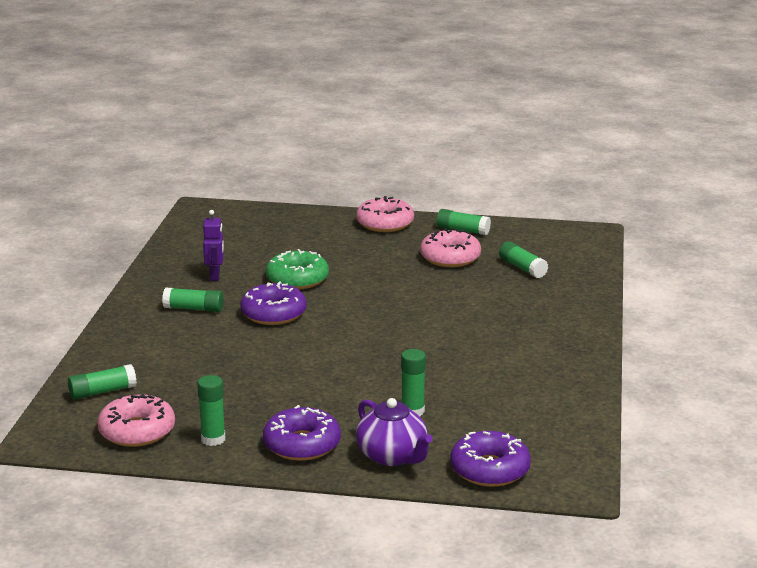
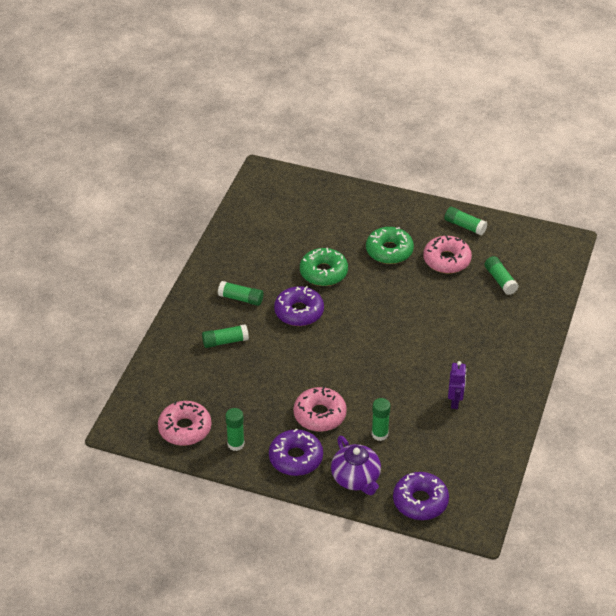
camera: 10 degrees right, 20 degrees up
green glue stick [68,364,137,400] -> green glue stick moved to [202,324,249,348]
purple robot [203,210,224,281] -> purple robot moved to [448,361,467,409]
pink donut [356,196,414,232] -> pink donut moved to [293,387,347,432]
none -> green donut [366,227,414,264]

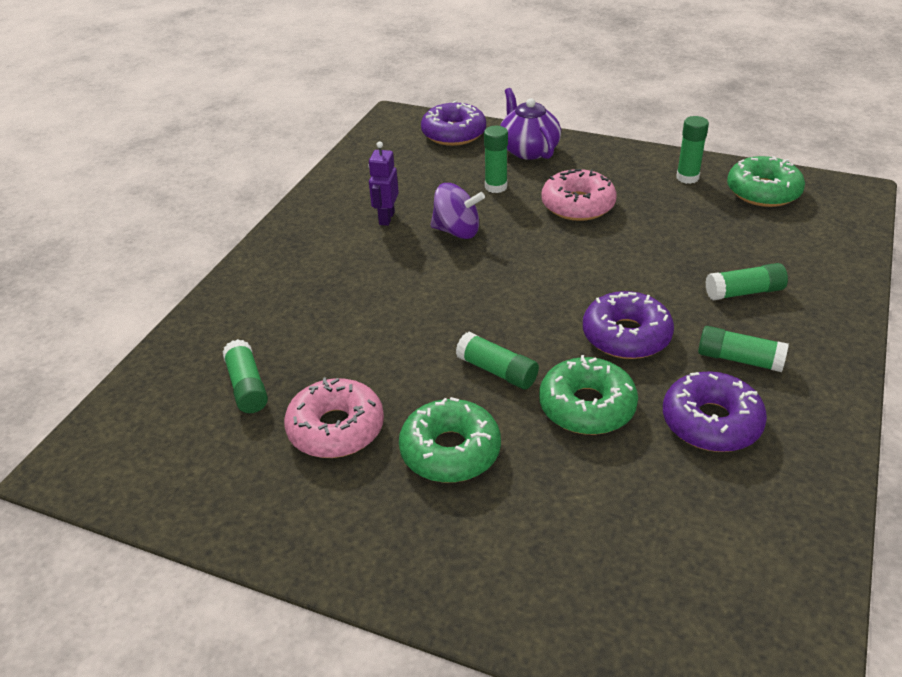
camera: 175 degrees left, 5 degrees down
pink donut [158,401,211,446] -> green donut [727,156,805,207]
purple donut [269,428,323,476] -> purple donut moved to [663,371,767,452]
green glue stick [445,207,487,236] -> green glue stick moved to [456,332,539,389]
none -> purple spinning top [431,183,485,239]

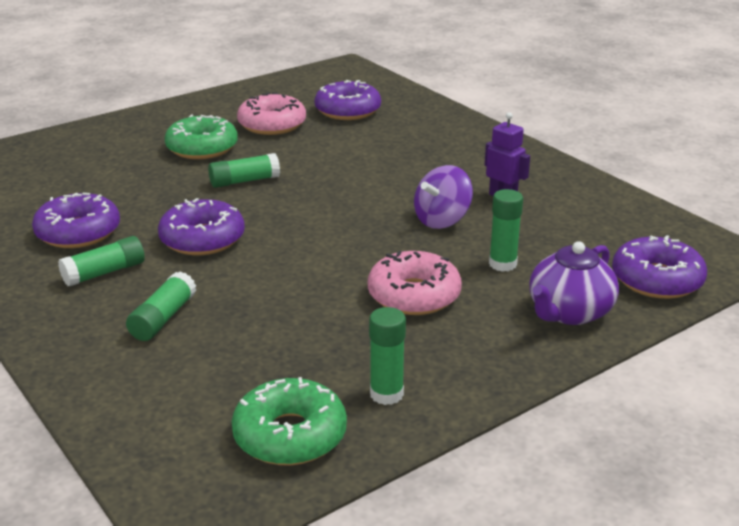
camera: 120 degrees right, 10 degrees down
green glue stick [222,339,268,413] -> purple donut [314,80,381,120]
purple teapot [500,88,561,160] -> purple teapot turned 120 degrees clockwise [530,241,619,325]
green donut [539,355,638,435] -> none

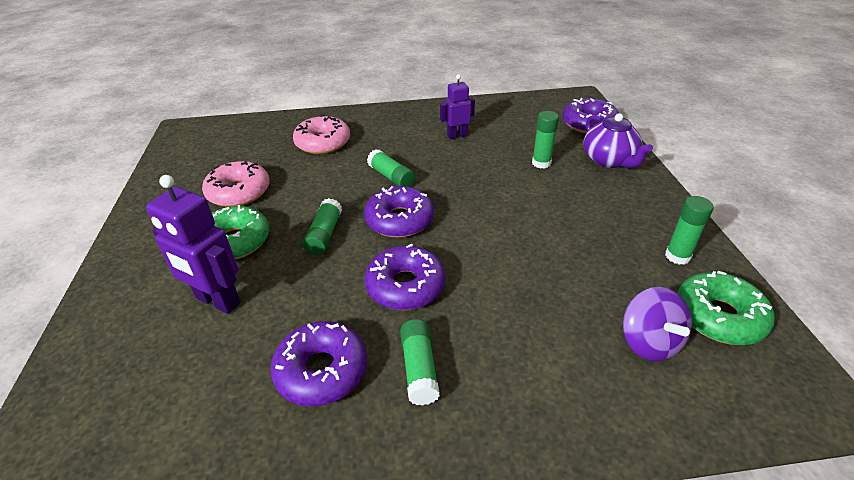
camera: 60 degrees left, 10 degrees up
green glue stick [126,271,196,341] -> green glue stick moved to [367,149,415,187]
purple donut [314,80,381,120] -> purple donut moved to [364,186,434,238]
pink donut [368,251,462,315] -> pink donut moved to [293,114,350,154]
purple spinning top [414,165,473,229] -> purple spinning top moved to [623,287,692,361]
none -> purple robot [146,175,241,314]

